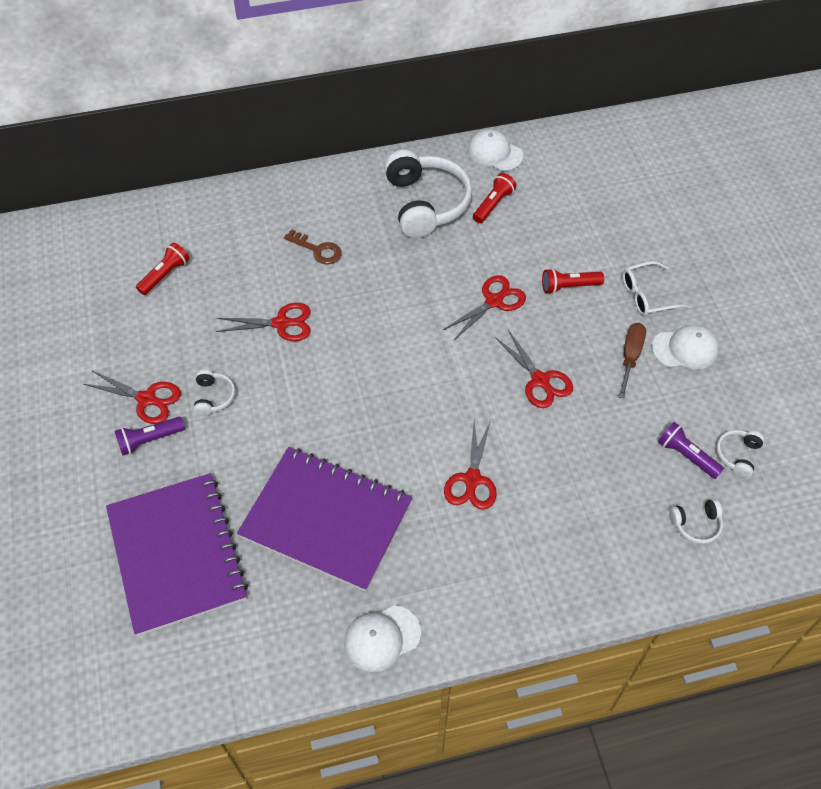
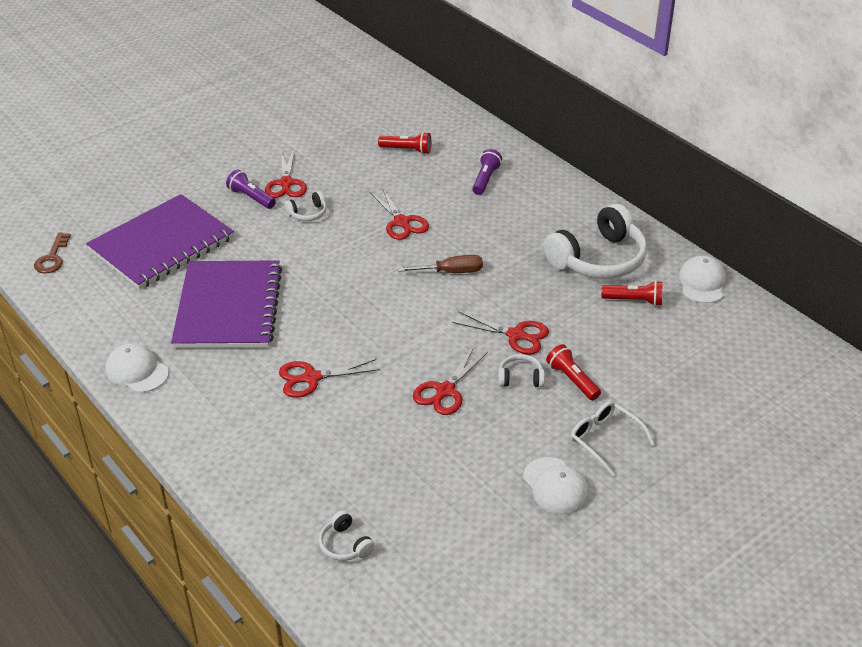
camera: 65 degrees right, 15 degrees down
brown key [284,229,342,264] -> brown key moved to [34,233,71,273]
brown screwdriver [618,323,646,398] -> brown screwdriver moved to [398,255,483,273]
purple flashlight [658,422,724,479] -> purple flashlight moved to [472,149,502,195]
white headphones [716,430,764,478] -> white headphones moved to [498,354,545,387]

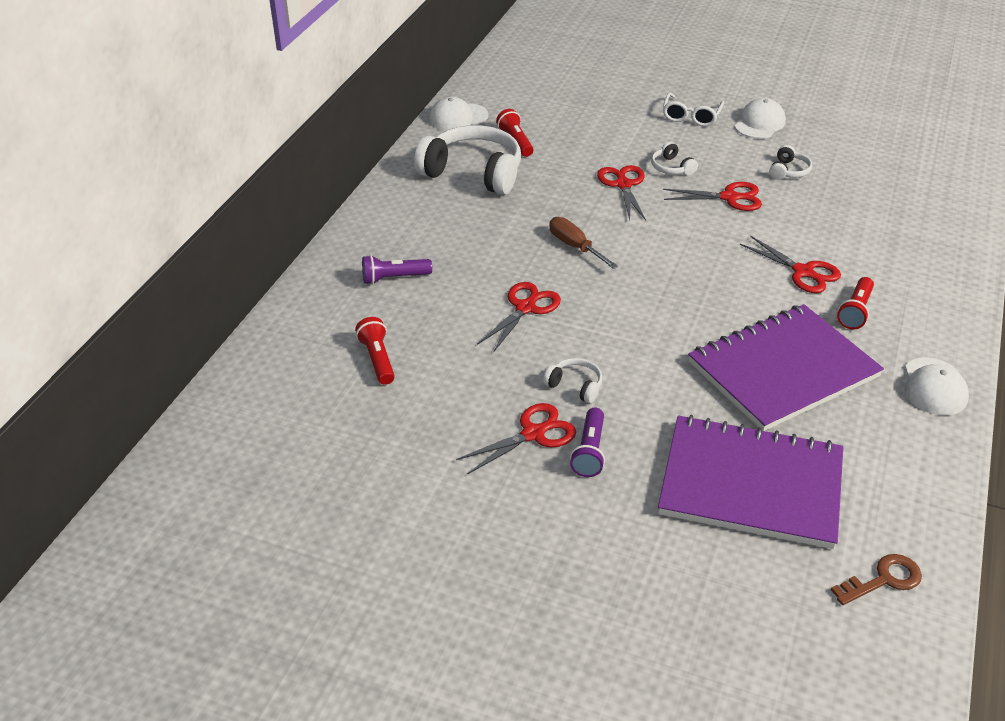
camera: 120 degrees left, 0 degrees up
white headphones [319,510,375,561] -> white headphones moved to [769,145,812,180]
red flashlight [546,344,601,400] -> red flashlight moved to [837,277,874,329]

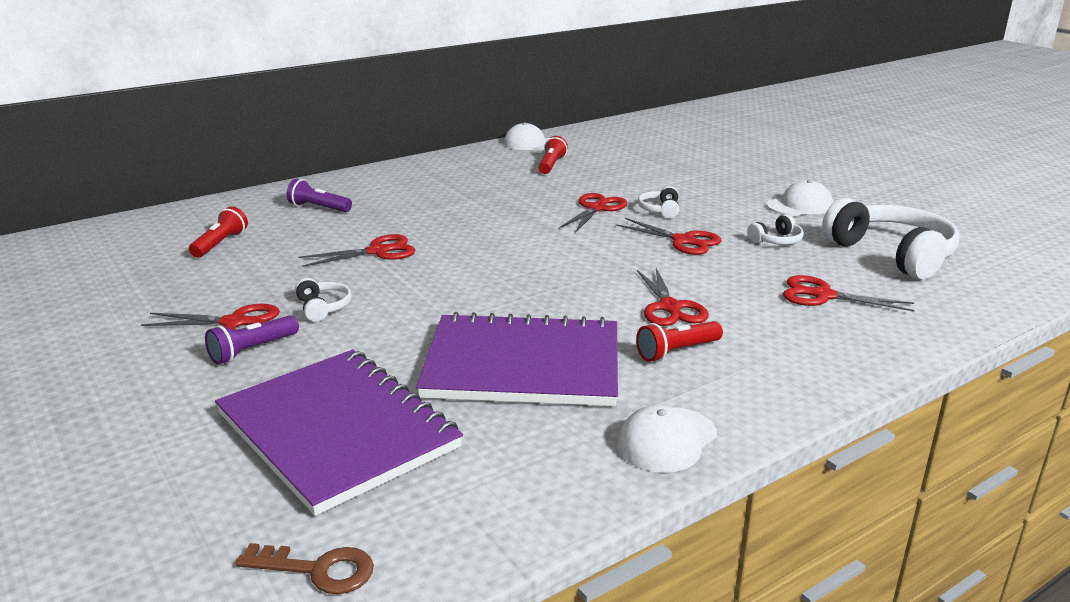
camera: 35 degrees right, 15 degrees down
white headphones [414,125,521,195] -> white headphones moved to [822,198,959,280]
brown screwdriver [549,217,618,269] -> none
white glasses [663,92,725,127] -> none
none -> red scissors [783,275,915,312]

